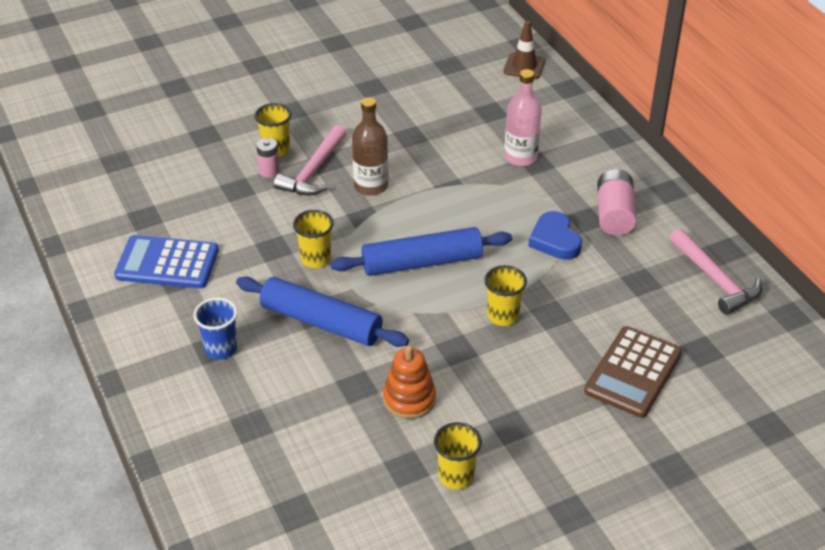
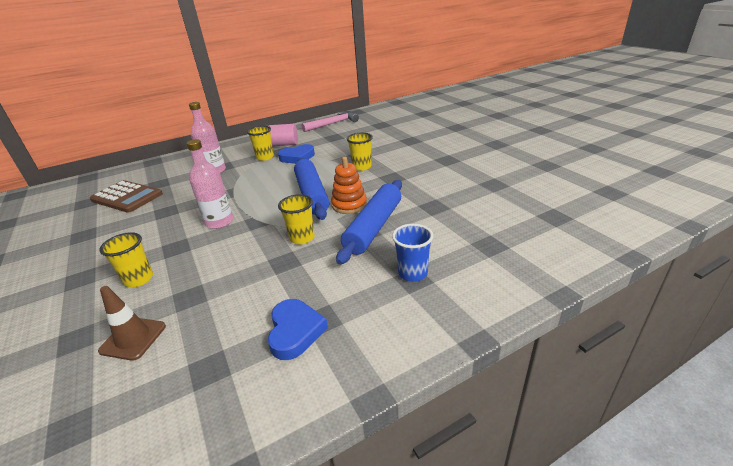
camera: 90 degrees left, 10 degrees down
blue calculator [114,235,219,288] -> blue heart [268,299,328,360]
pink battery [256,138,280,178] -> none
pink hammer [274,125,346,196] -> none
brown bottle [352,97,388,196] -> pink bottle [187,139,233,229]
orange stacking toy [383,345,436,419] -> orange stacking toy moved to [331,157,367,214]
yellow cup [434,422,482,489] -> yellow cup moved to [247,126,274,161]
brown traffic cone [503,21,545,79] -> brown traffic cone moved to [98,286,166,361]
brown calculator [584,326,682,418] -> brown calculator moved to [90,180,163,213]

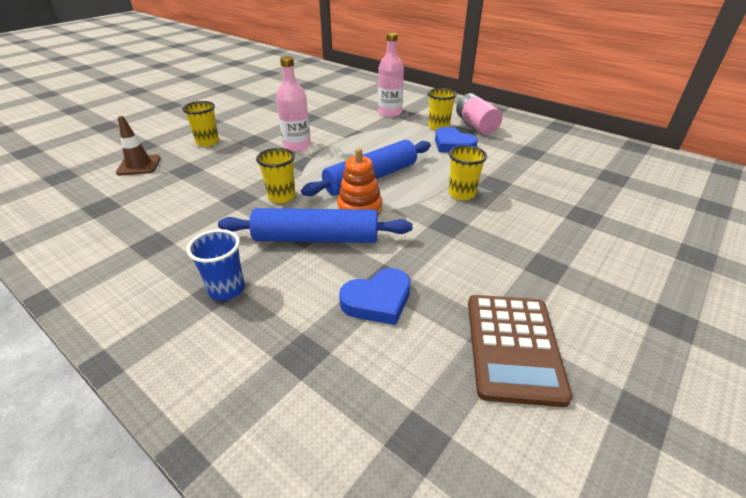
camera: 65 degrees right, 5 degrees up
brown calculator [90,180,163,213] -> brown calculator moved to [468,295,572,407]
blue heart [268,299,328,360] -> blue heart moved to [339,268,411,325]
pink hammer [302,111,359,132] -> none

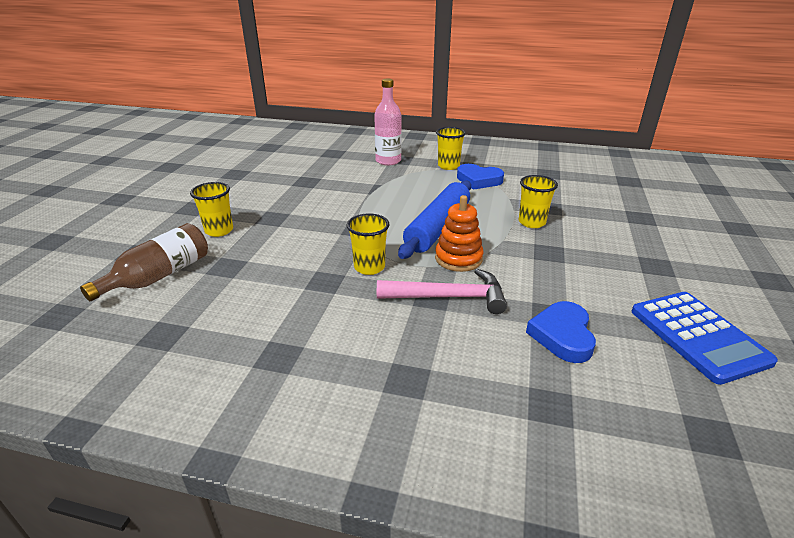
camera: 25 degrees left, 5 degrees down
brown traffic cone [116,116,161,175] -> brown bottle [80,223,208,301]
blue cup [187,229,245,301] -> none
blue rolling pin [218,208,412,243] -> pink hammer [377,269,507,314]
pink bottle [276,56,311,151] -> none
blue heart [339,268,411,325] -> blue heart turned 150 degrees clockwise [526,301,596,363]
pink battery [456,93,502,135] -> none
brown calculator [468,295,572,407] -> blue calculator [632,292,778,385]

